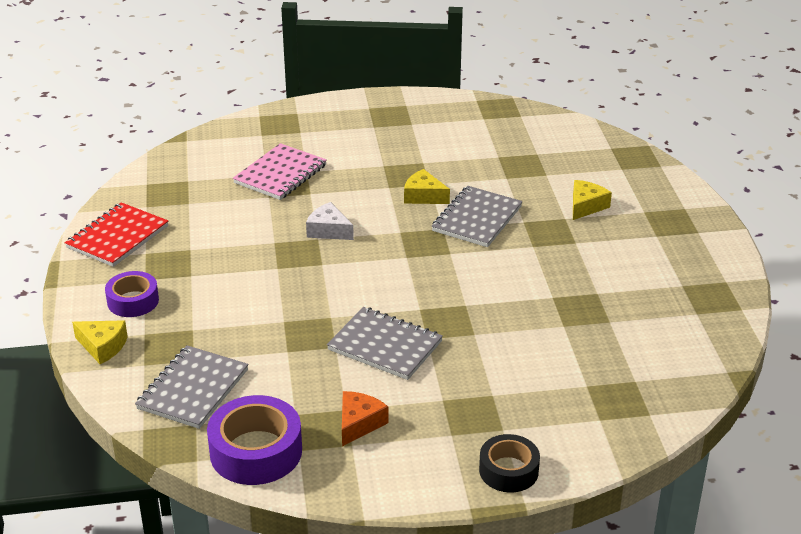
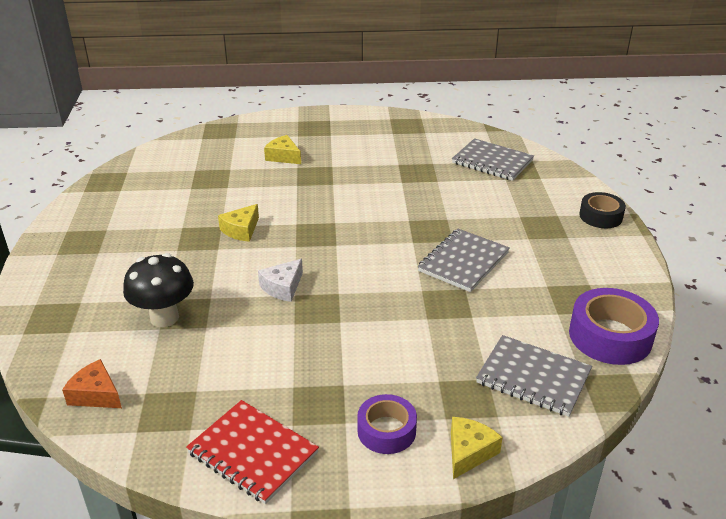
camera: 85 degrees left, 0 degrees up
pink notebook [233,143,327,200] -> black mushroom [123,253,194,327]
orange cheese [342,391,389,446] -> orange cheese moved to [62,359,122,408]
grey notebook [432,186,523,247] -> grey notebook moved to [452,138,534,181]

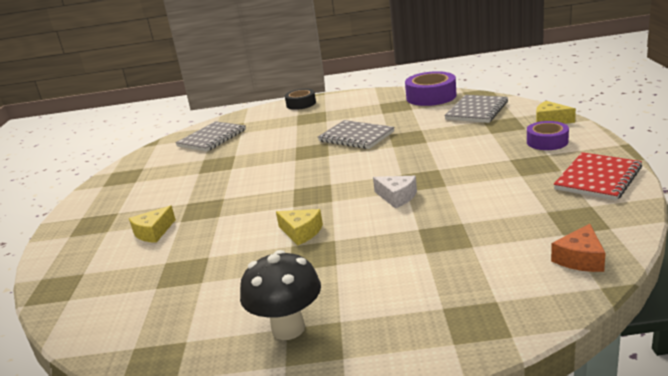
camera: 85 degrees left, 10 degrees down
black mushroom [123,253,194,327] -> black mushroom moved to [240,250,321,340]

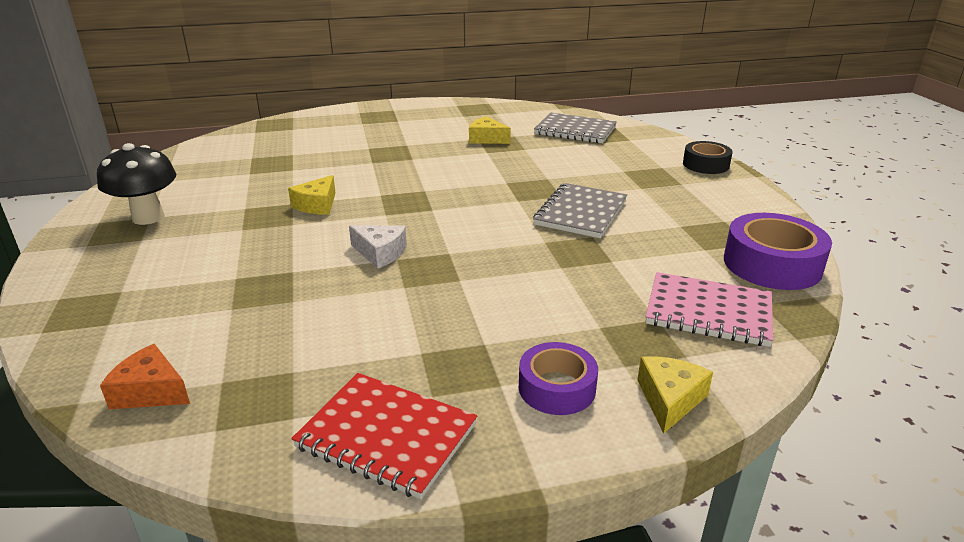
camera: 75 degrees right, 5 degrees up
yellow cheese [129,205,176,243] -> yellow cheese moved to [469,116,511,144]
white cheese [373,176,417,208] -> white cheese turned 90 degrees counterclockwise [349,225,407,269]
grey notebook [444,95,508,123] -> pink notebook [646,272,773,347]

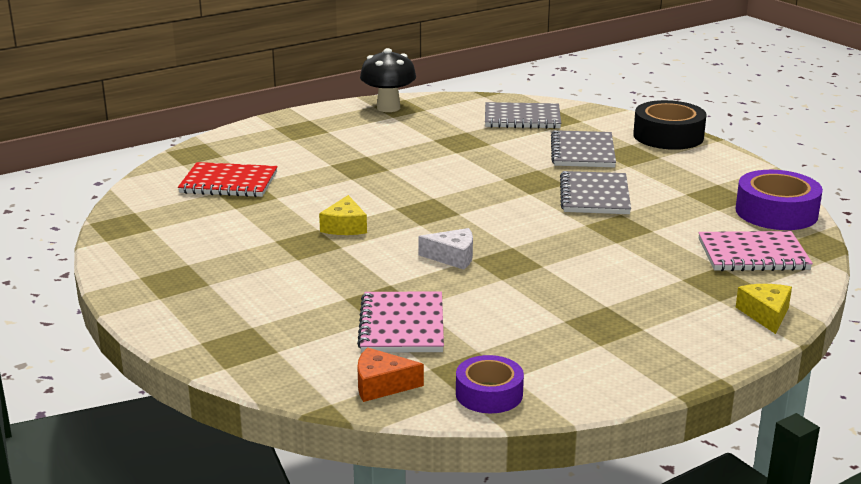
camera: 20 degrees left, 5 degrees down
black mushroom [97,143,176,225] -> black mushroom moved to [360,48,416,112]
red notebook [291,373,477,499] -> red notebook moved to [178,162,278,197]
yellow cheese [469,116,511,144] -> none
purple tape [519,342,598,415] -> purple tape moved to [456,355,524,413]
black tape [683,141,733,174] -> black tape [633,100,706,150], size x1.58
none -> pink notebook [357,291,444,353]
none -> grey notebook [551,130,616,167]

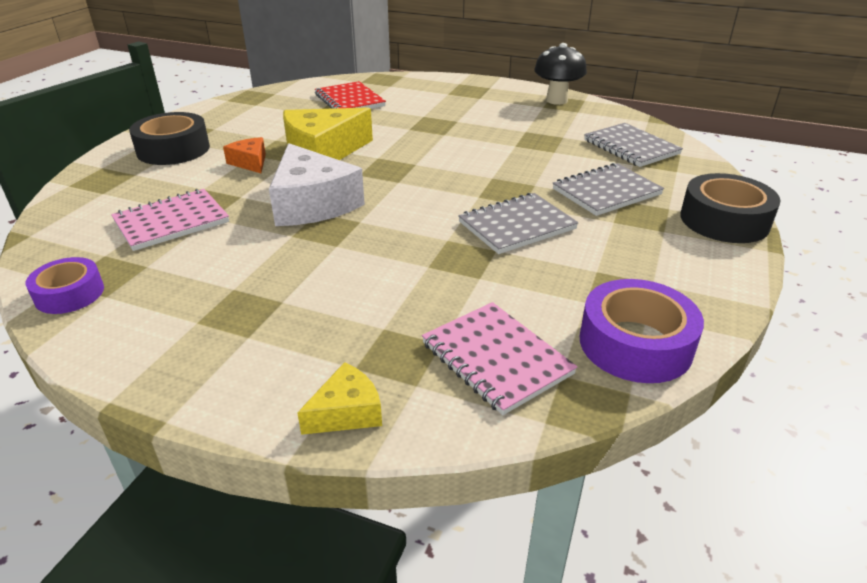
camera: 55 degrees right, 10 degrees up
yellow cheese [319,195,367,235] -> yellow cheese [283,107,373,160], size x1.98
orange cheese [357,347,424,402] -> orange cheese moved to [223,137,266,173]
white cheese [418,228,473,270] -> white cheese [269,143,365,226], size x1.98
none -> black tape [129,112,210,165]

